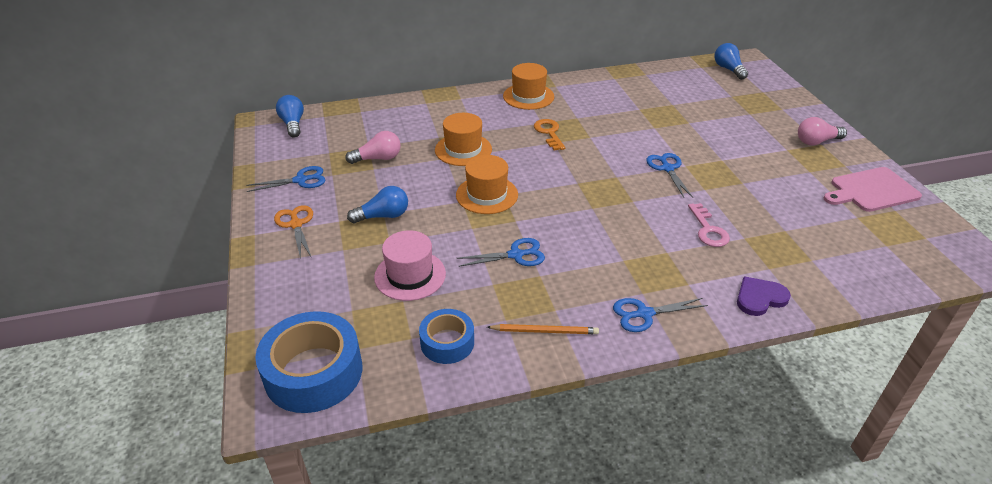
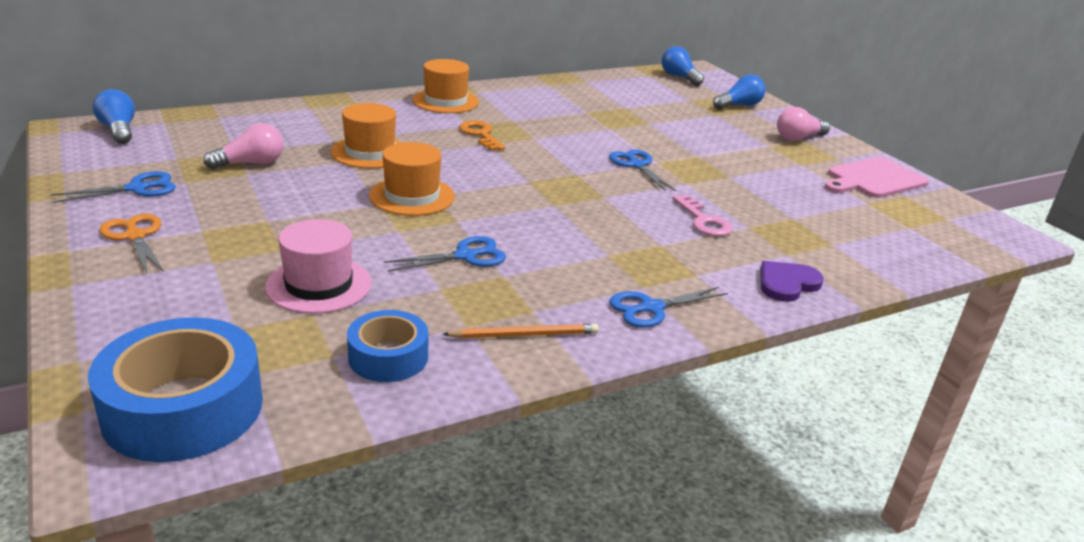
camera: 15 degrees left, 10 degrees down
blue light bulb [347,186,408,223] -> blue light bulb moved to [713,75,766,109]

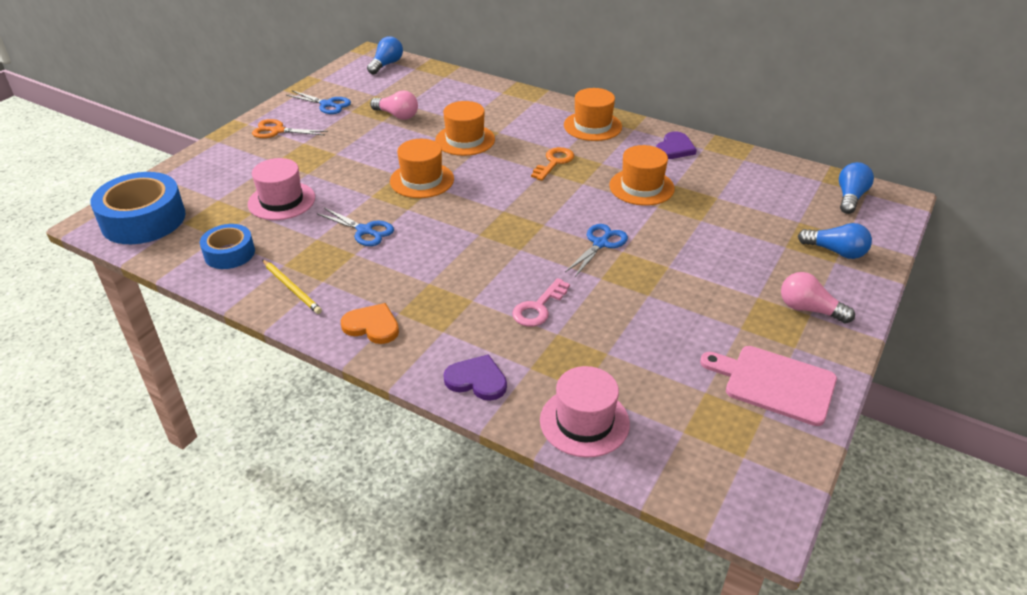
camera: 60 degrees right, 10 degrees up
orange scissors [99,214,164,274] -> orange scissors turned 105 degrees counterclockwise [252,119,328,138]
orange pencil [442,324,599,338] -> yellow pencil [262,259,322,314]
blue scissors [609,287,728,328] -> orange heart [341,303,399,344]
none -> pink hat [540,366,630,458]
none -> orange hat [609,145,675,206]
none -> purple heart [656,132,697,159]

